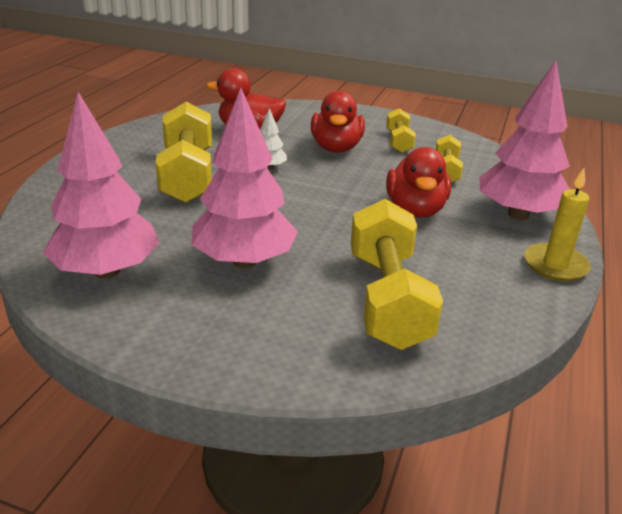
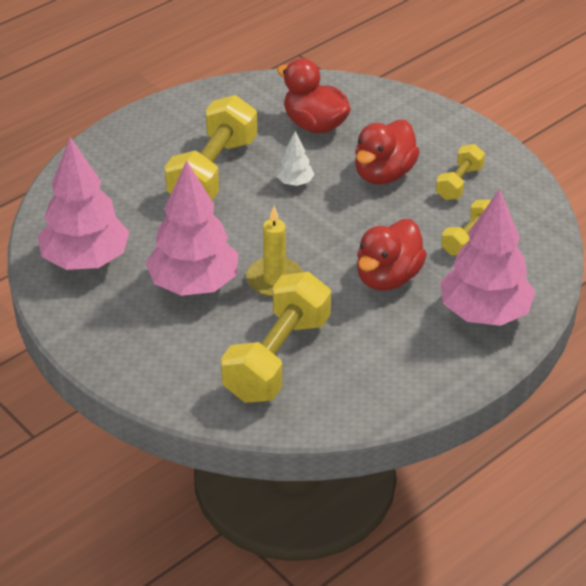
camera: 30 degrees right, 10 degrees up
yellow candle [524,168,591,282] -> yellow candle moved to [246,206,303,297]

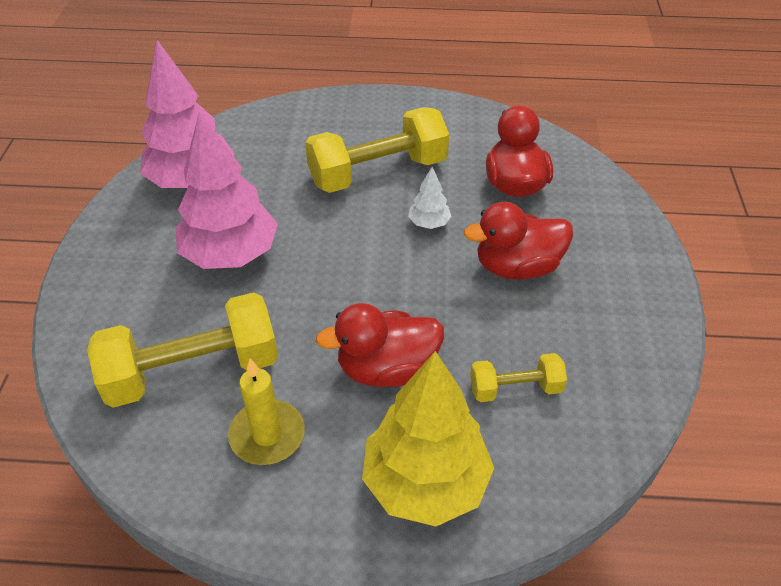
camera: 45 degrees right, 5 degrees up
yellow candle [246,206,303,297] -> yellow candle moved to [228,359,305,465]
yellow dumbbell [436,144,485,200] -> none
pink tree [440,189,536,326] -> yellow tree [362,351,494,526]

